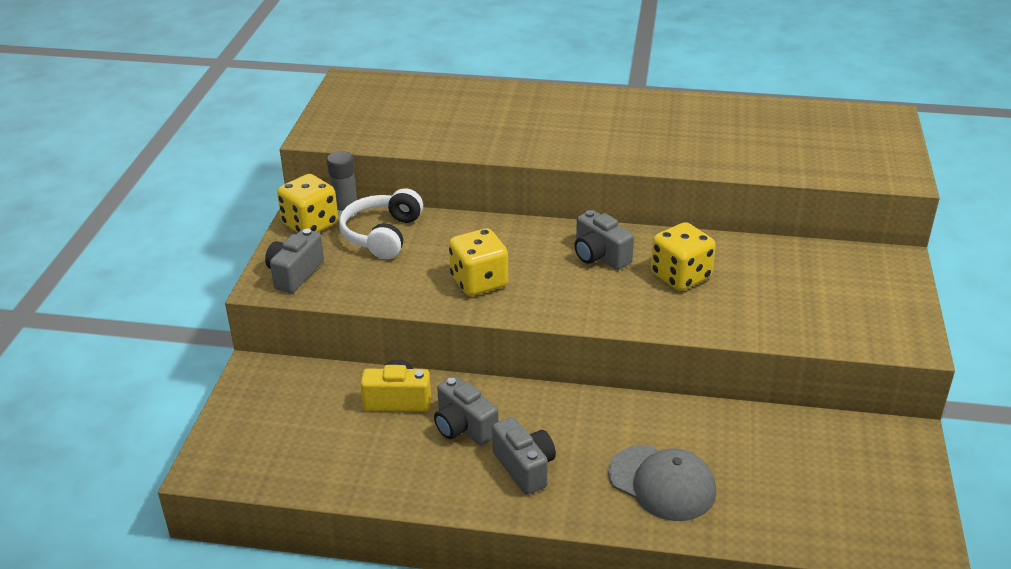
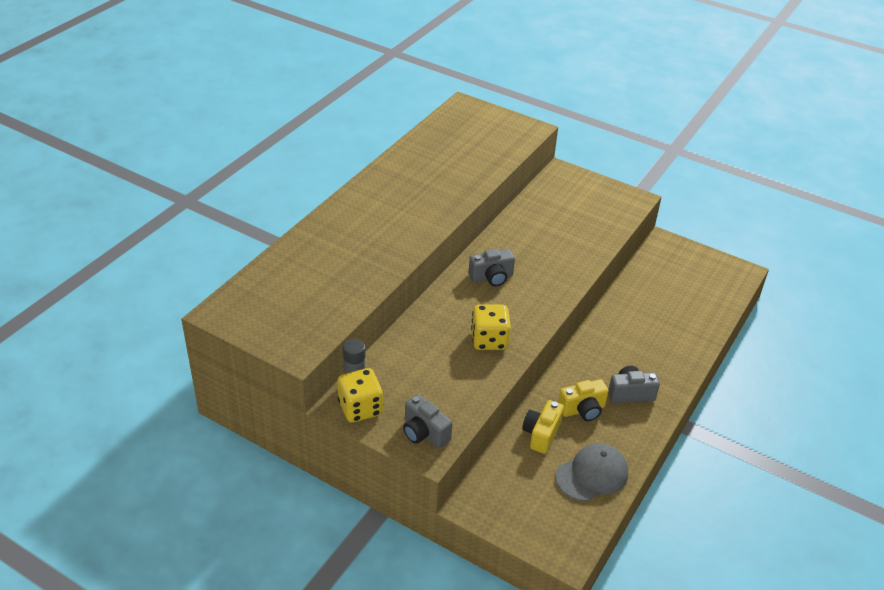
camera: 70 degrees left, 5 degrees up
white headphones [339,188,423,259] -> none
grey camera [434,376,498,446] -> yellow camera [558,379,609,421]
grey cap [608,445,716,521] -> grey cap moved to [555,443,628,501]
yellow dice [651,222,716,291] -> none

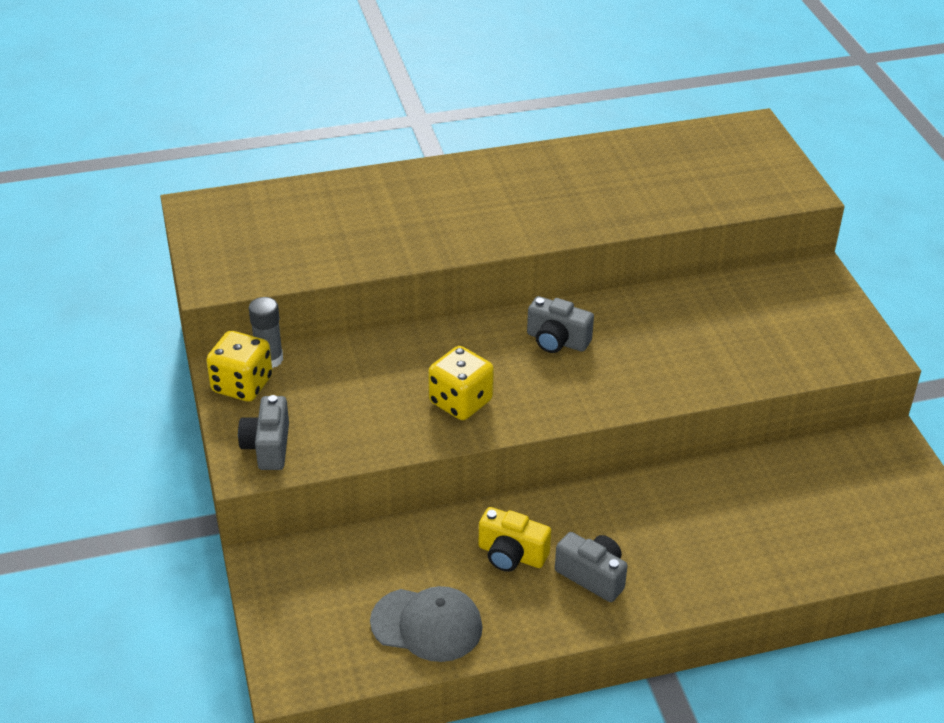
camera: 45 degrees right, 0 degrees up
yellow camera [522,400,564,454] -> none

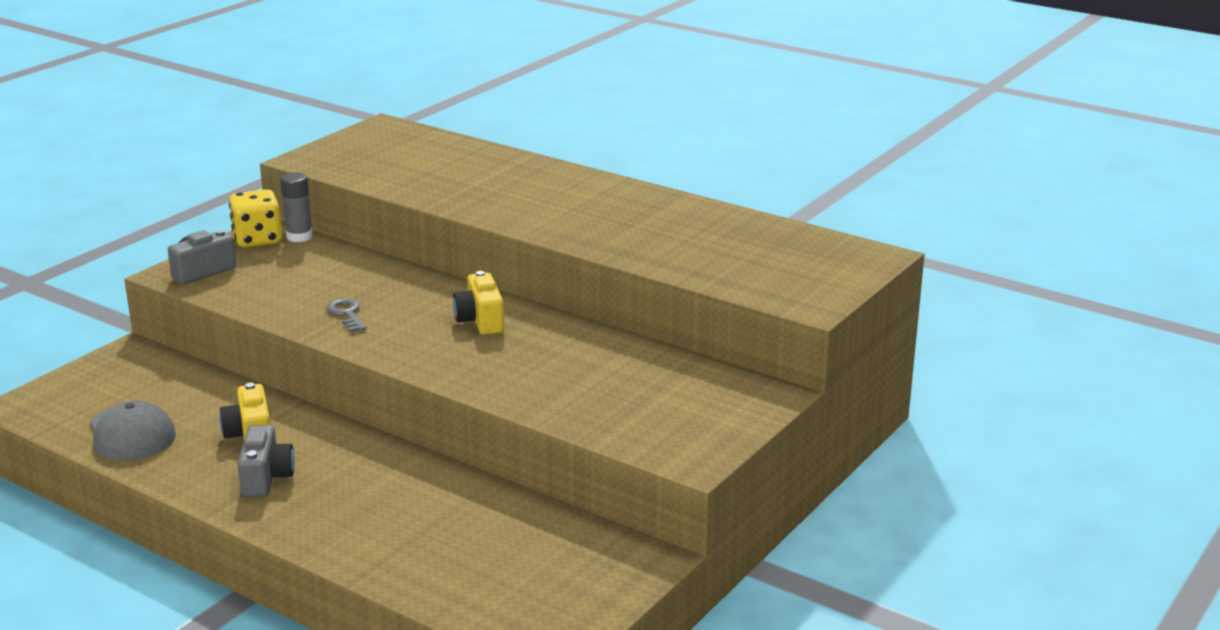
camera: 50 degrees right, 15 degrees down
yellow dice [428,346,494,420] -> grey key [326,298,367,333]
grey camera [527,296,594,353] -> yellow camera [453,271,504,335]

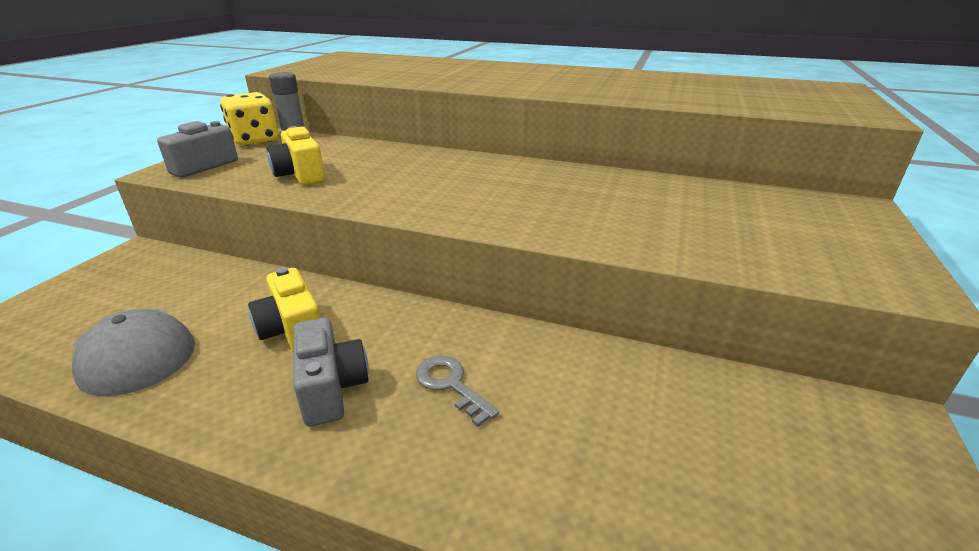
camera: 15 degrees left, 5 degrees up
grey key [326,298,367,333] -> grey key moved to [416,356,499,427]
yellow camera [453,271,504,335] -> yellow camera moved to [267,126,325,185]

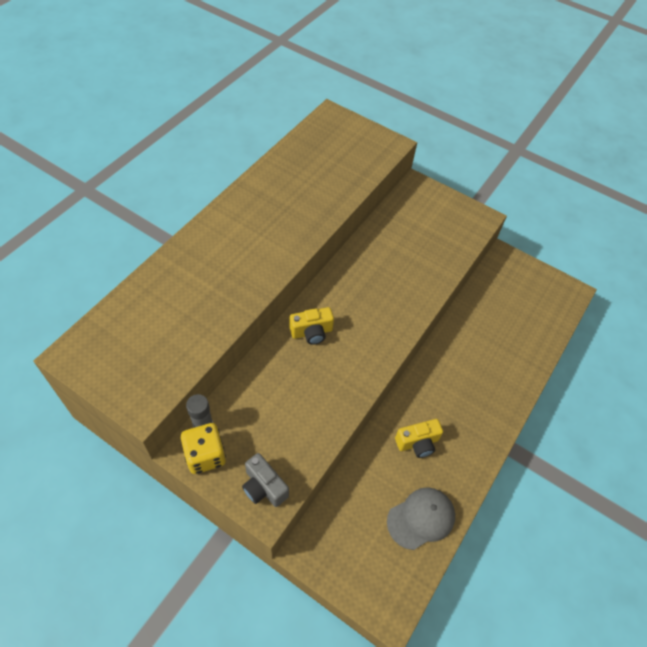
camera: 80 degrees left, 25 degrees up
yellow camera [267,126,325,185] -> yellow camera moved to [290,307,334,345]
grey camera [293,318,369,427] -> none
grey key [416,356,499,427] -> none

